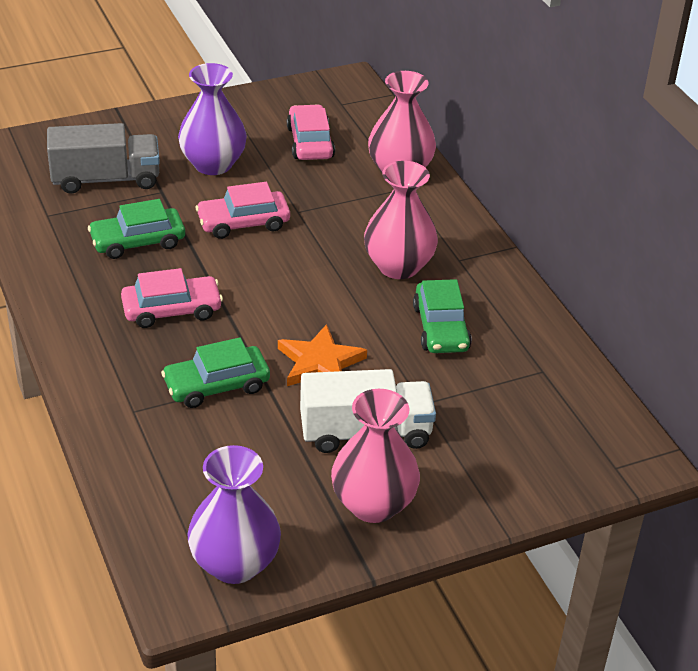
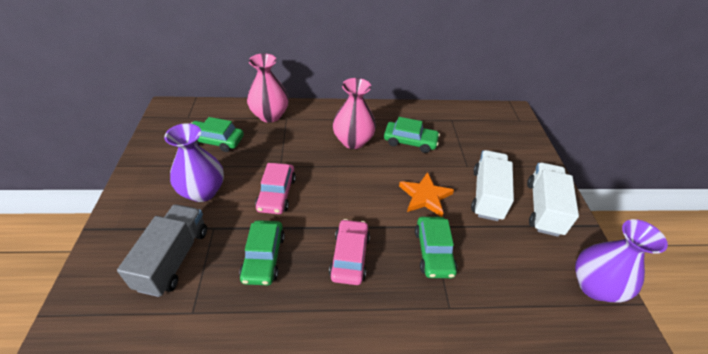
camera: 70 degrees left, 5 degrees up
pink car [287,104,335,160] -> green car [191,117,244,152]
pink vase [331,389,420,523] -> white truck [527,163,579,237]

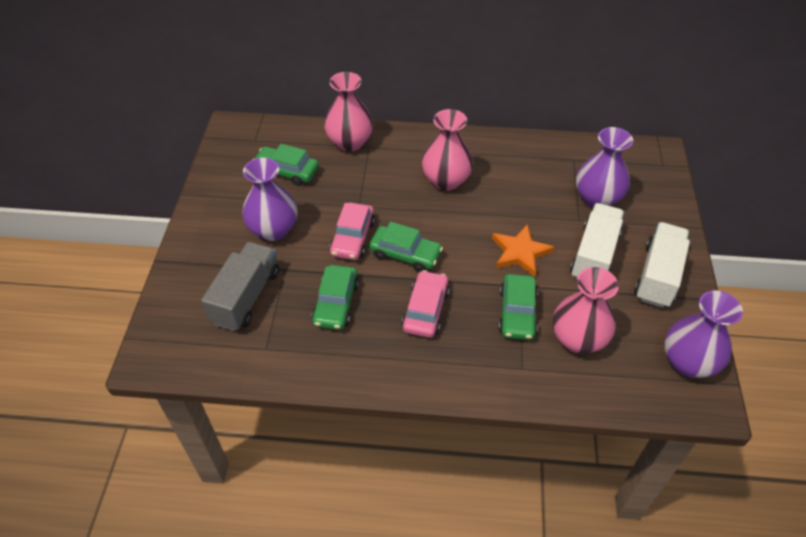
camera: 10 degrees right, 5 degrees up
green car [384,117,440,153] -> green car moved to [369,222,443,272]
none -> pink vase [553,267,619,354]
none -> purple vase [576,127,633,208]

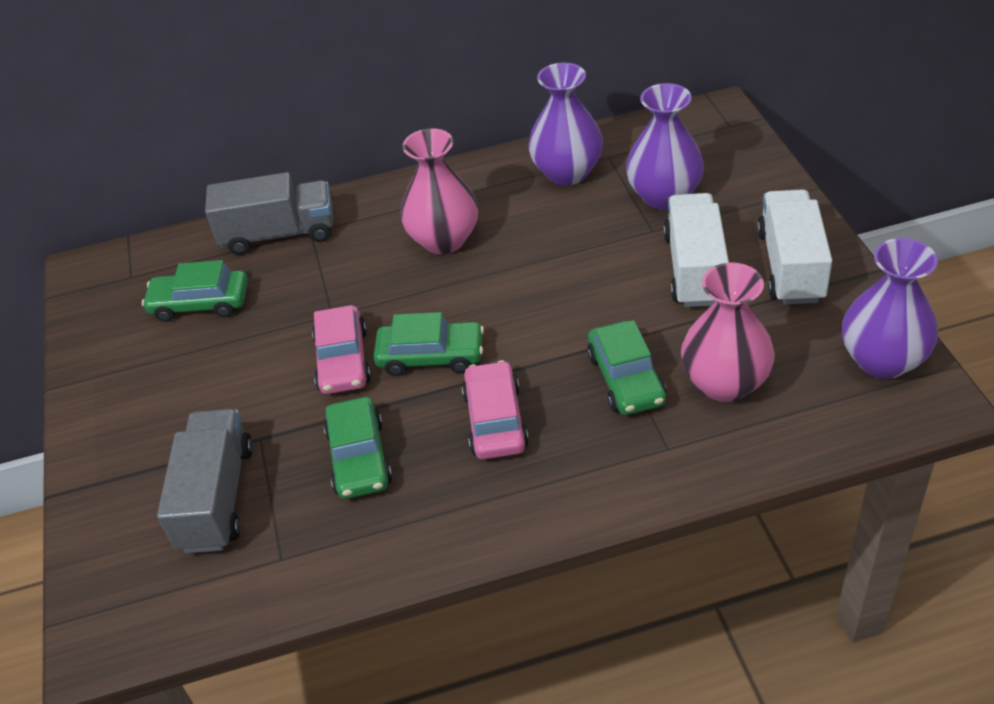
camera: 15 degrees left, 5 degrees down
purple vase [242,158,297,241] -> purple vase moved to [528,63,603,186]
pink vase [324,72,373,152] -> grey truck [205,172,333,255]
orange star [492,224,554,277] -> none

